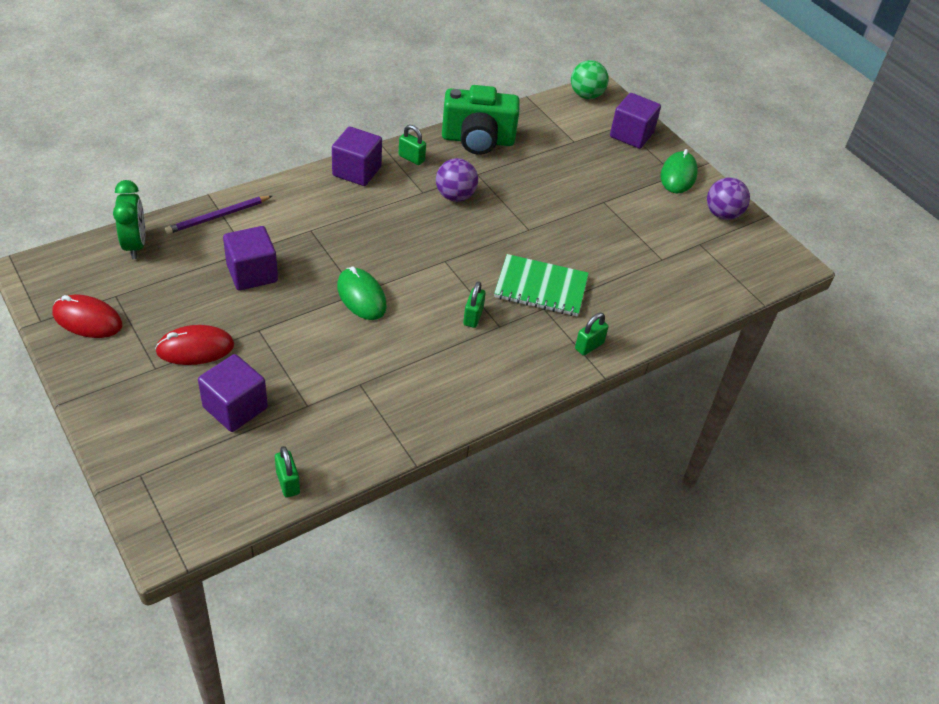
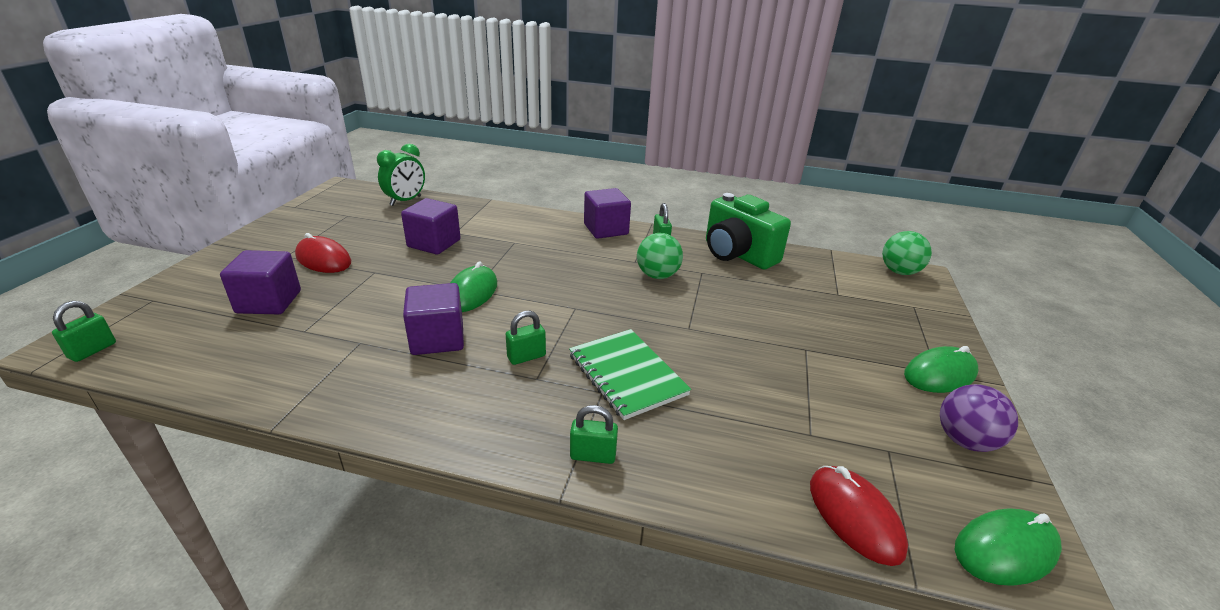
camera: 50 degrees right, 15 degrees down
red mouse [53,295,122,338] -> red mouse moved to [810,466,908,566]
purple pencil [165,196,272,234] -> none
green padlock [275,446,300,498] -> green padlock moved to [52,301,116,362]
purple ball [436,158,478,202] -> green ball [637,233,683,279]
purple cube [610,93,661,149] -> purple cube moved to [403,283,464,355]
none -> green mouse [955,508,1062,586]

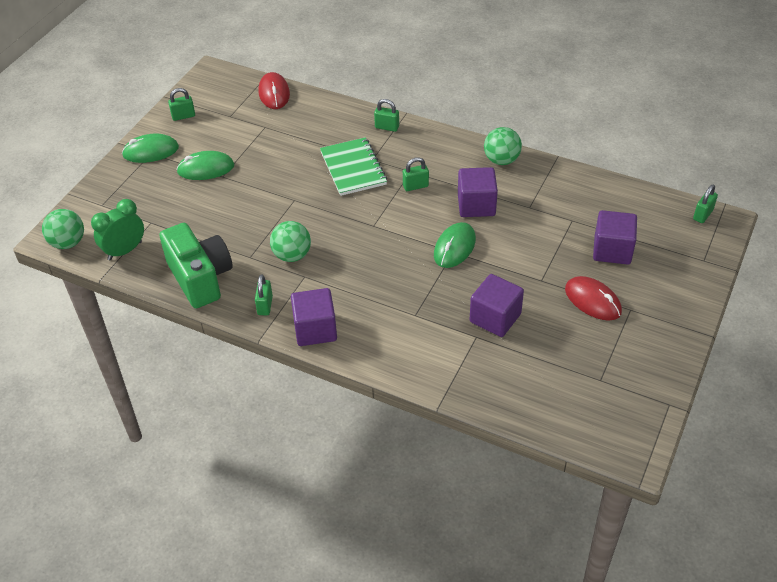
camera: 165 degrees left, 15 degrees up
green clock [377,144,425,206] -> green clock moved to [91,199,144,260]
purple ball [940,384,1018,452] -> green padlock [168,88,195,121]
green mouse [955,508,1062,586] -> green mouse moved to [176,151,234,180]
none -> green ball [484,127,522,165]

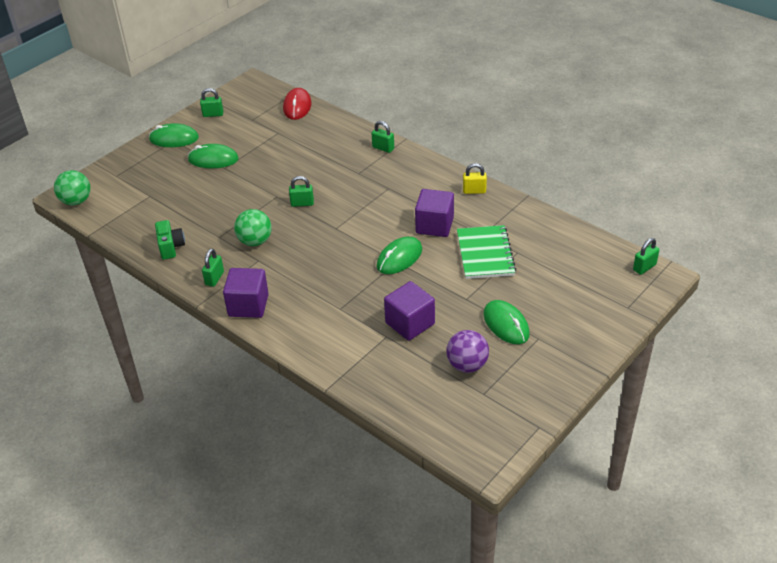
camera: 15 degrees right, 5 degrees down
green clock [91,199,144,260] -> none
green camera [159,223,233,308] -> green camera [155,220,185,260], size x0.53
green notebook [320,137,387,196] -> green notebook moved to [457,225,516,279]
green padlock [403,157,429,191] -> green padlock moved to [289,176,314,207]
green ball [484,127,522,165] -> yellow padlock [463,163,487,194]
red mouse [565,276,622,321] -> green mouse [483,300,530,344]
purple cube [593,210,637,265] -> none
none -> purple ball [447,330,489,373]

